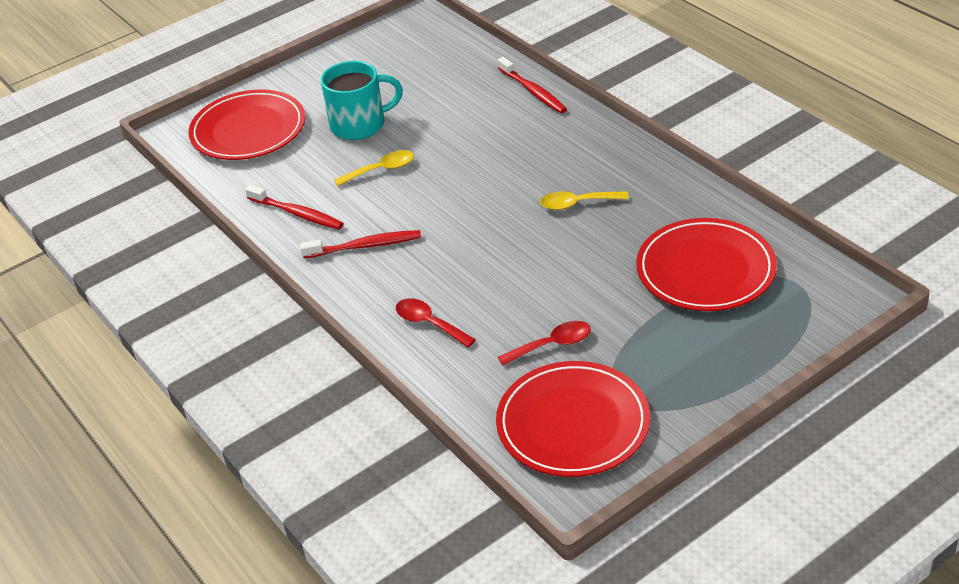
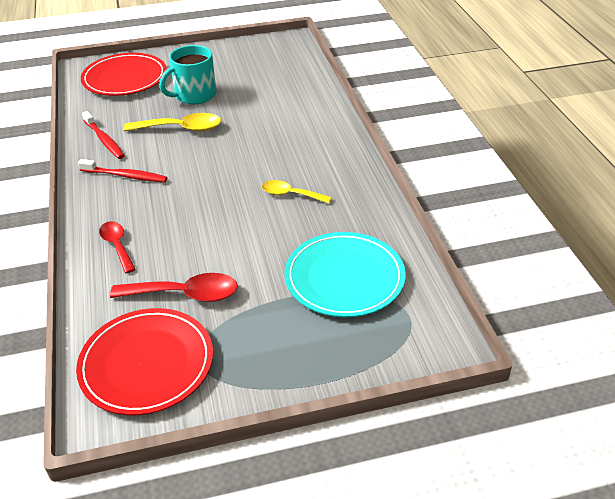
camera: 20 degrees right, 0 degrees up
turquoise mug [321,61,403,140] -> turquoise mug turned 135 degrees clockwise [159,45,216,104]
yellow spoon [334,150,414,186] -> yellow spoon [124,113,221,132], size x1.53
red toothbrush [498,57,567,113] -> none
red spoon [498,321,591,366] -> red spoon [110,273,238,302], size x1.53
red plate [636,218,777,311] -> turquoise plate [285,232,406,317]

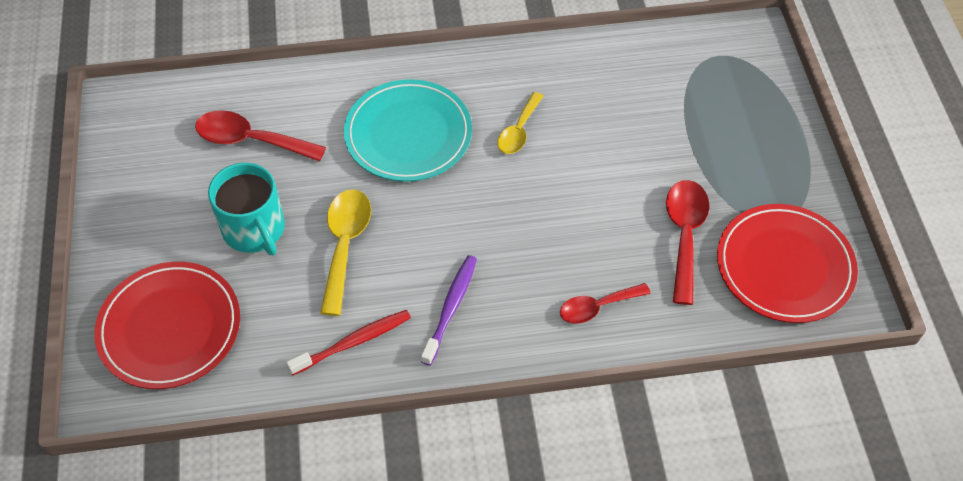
camera: 85 degrees left, 15 degrees up
red toothbrush [78,159,167,182] -> purple toothbrush [421,255,477,366]
turquoise plate [285,232,406,317] -> turquoise plate moved to [344,79,472,182]
none -> red spoon [195,110,326,161]

